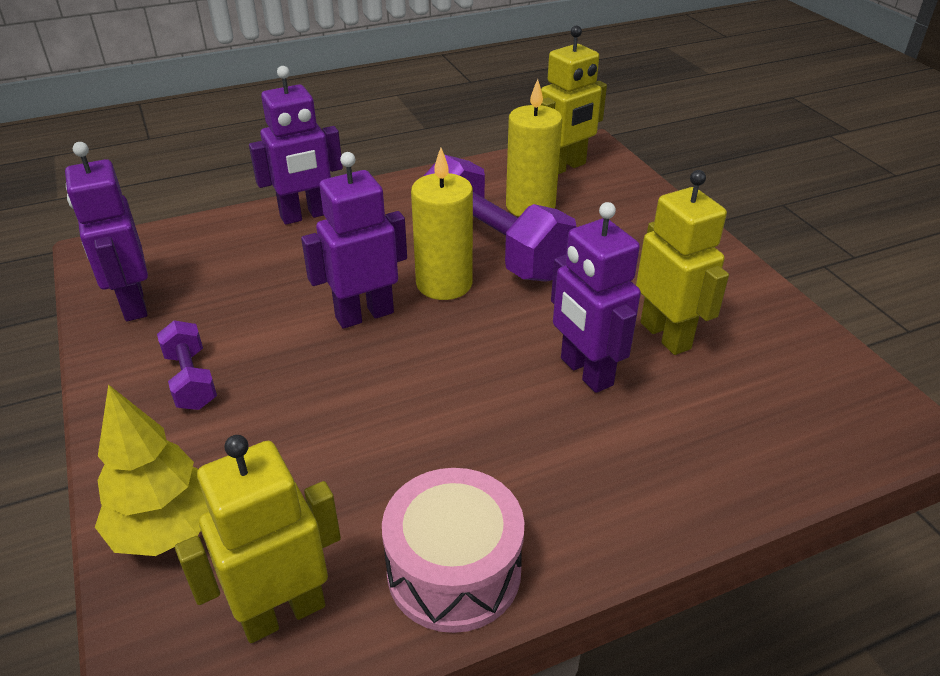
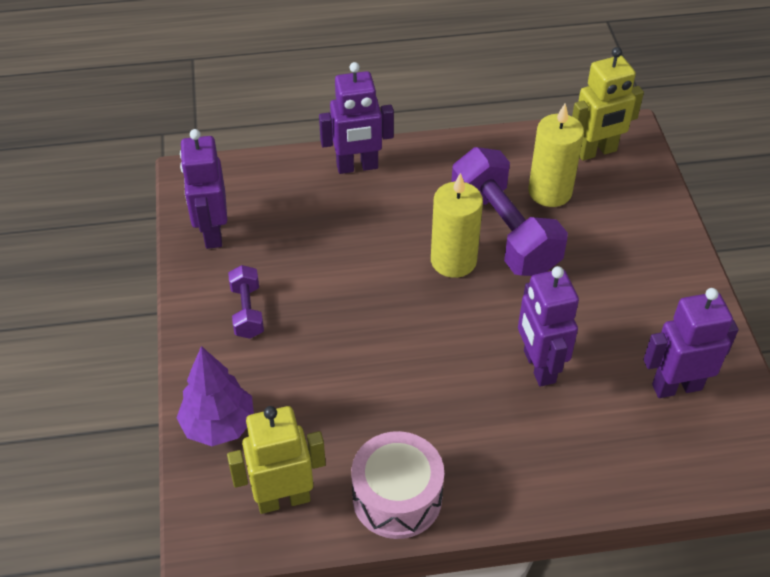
camera: 15 degrees right, 10 degrees up
yellow tree [95,384,209,556] -> purple tree [176,346,254,446]
purple robot [301,152,407,329] -> purple robot moved to [643,288,739,398]
yellow robot [636,170,729,355] -> none

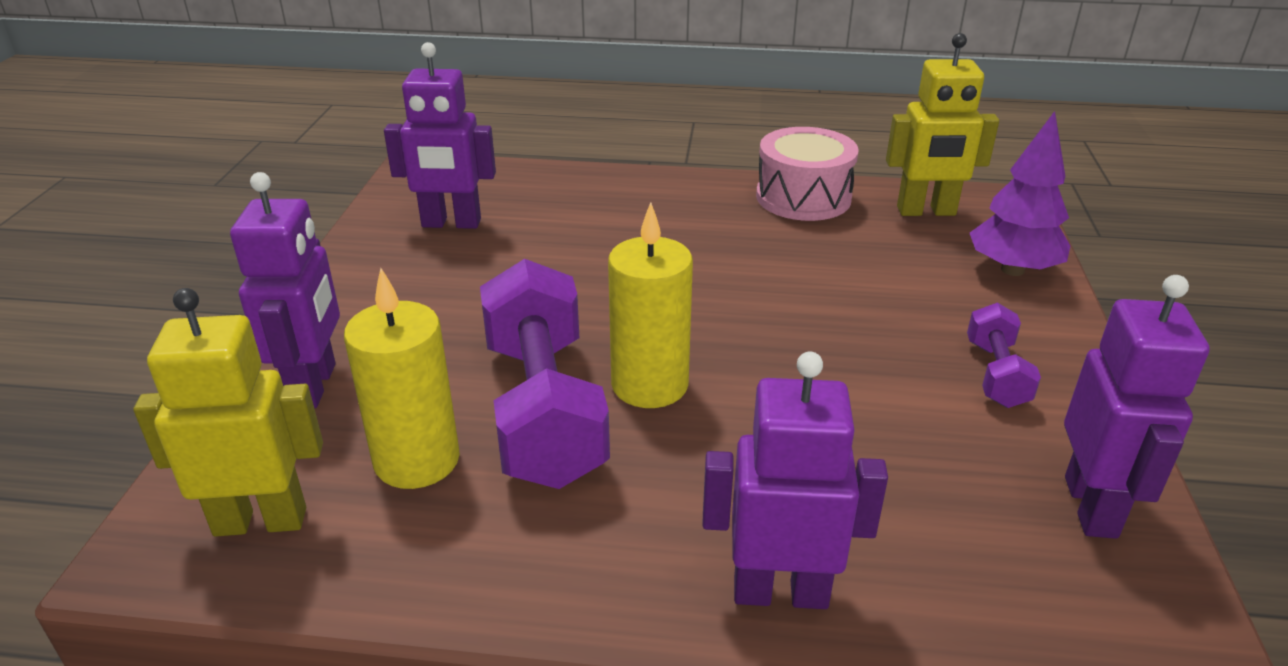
camera: 165 degrees left, 15 degrees down
purple robot [518,266,579,386] -> purple robot moved to [230,172,340,408]

